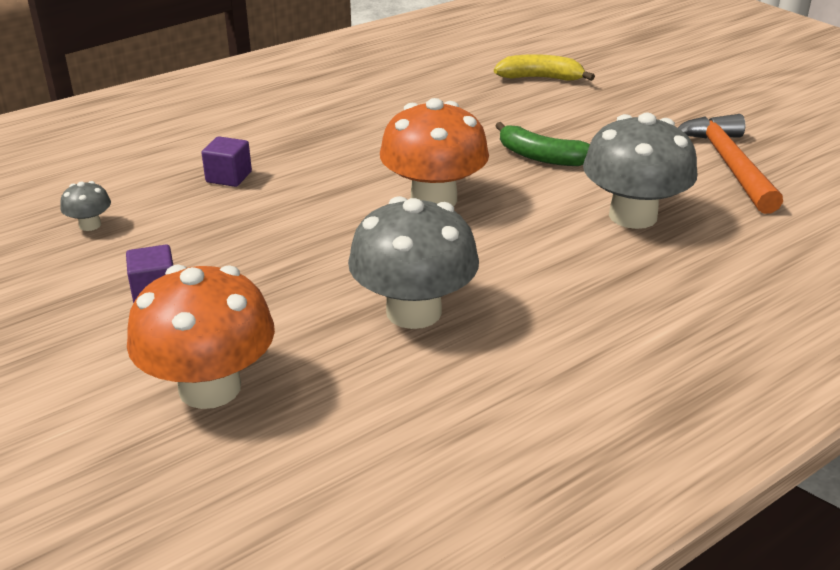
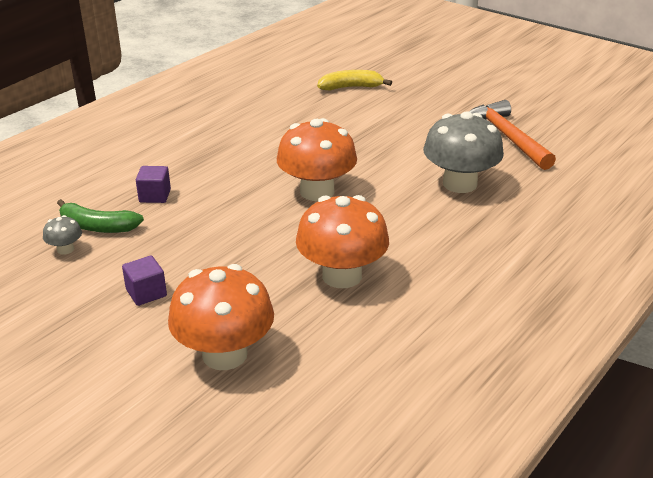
camera: 15 degrees left, 0 degrees up
grey mushroom [348,196,479,329] -> orange mushroom [296,195,389,288]
green banana [496,122,590,166] -> green banana moved to [57,199,144,233]

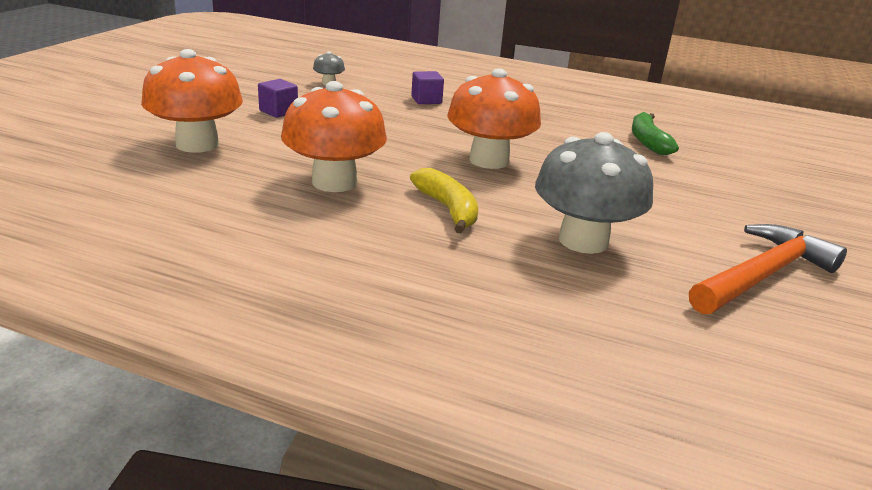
camera: 70 degrees right, 5 degrees down
green banana [57,199,144,233] -> green banana moved to [632,112,679,155]
yellow banana [317,70,392,90] -> yellow banana moved to [410,168,478,233]

